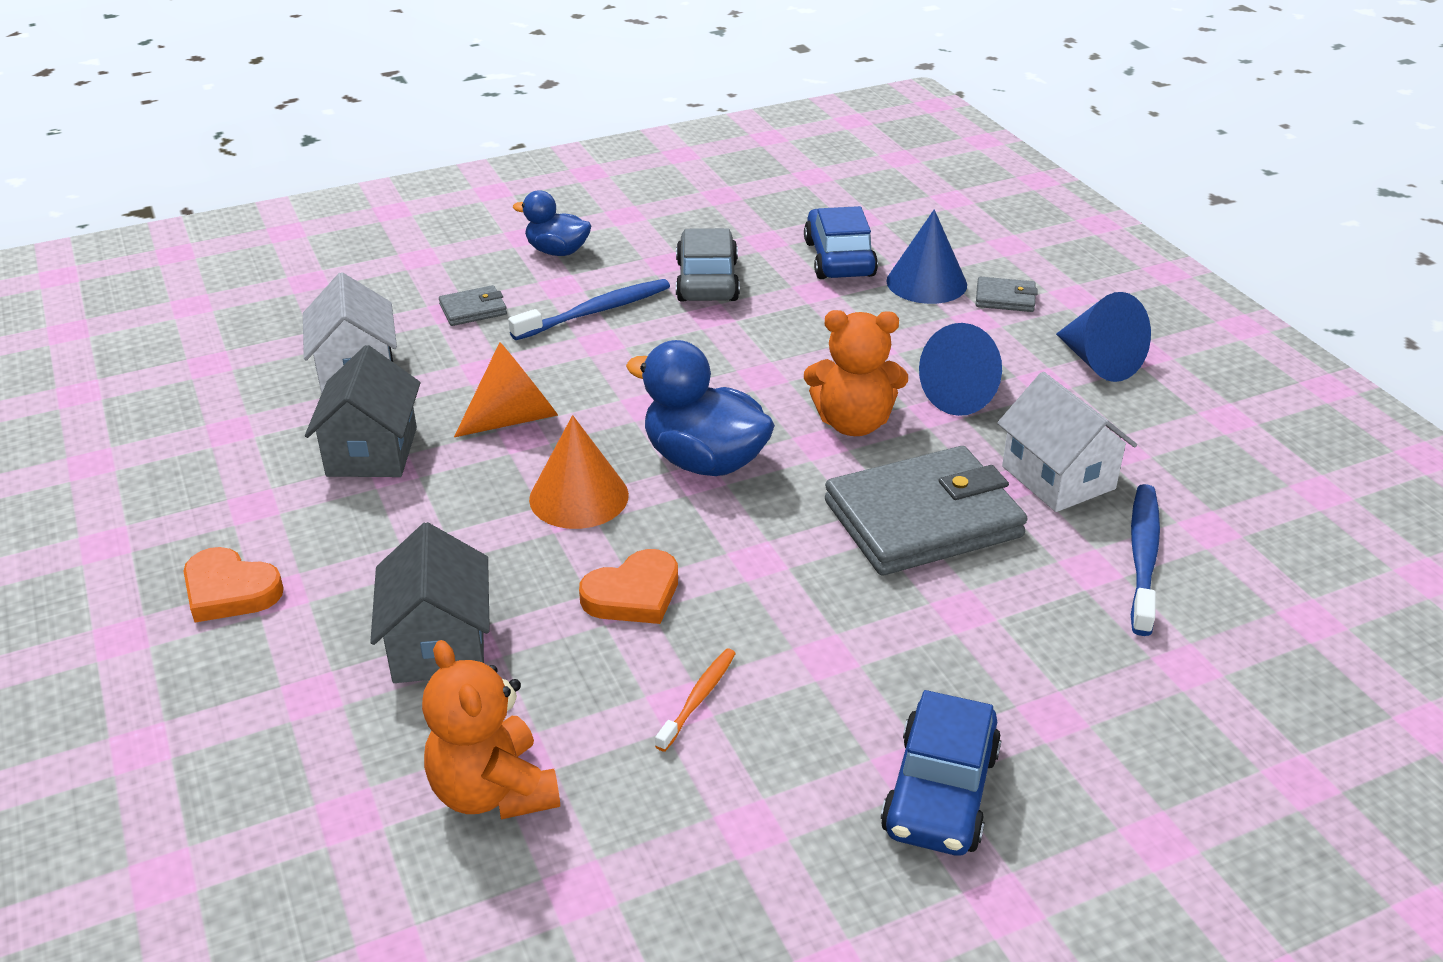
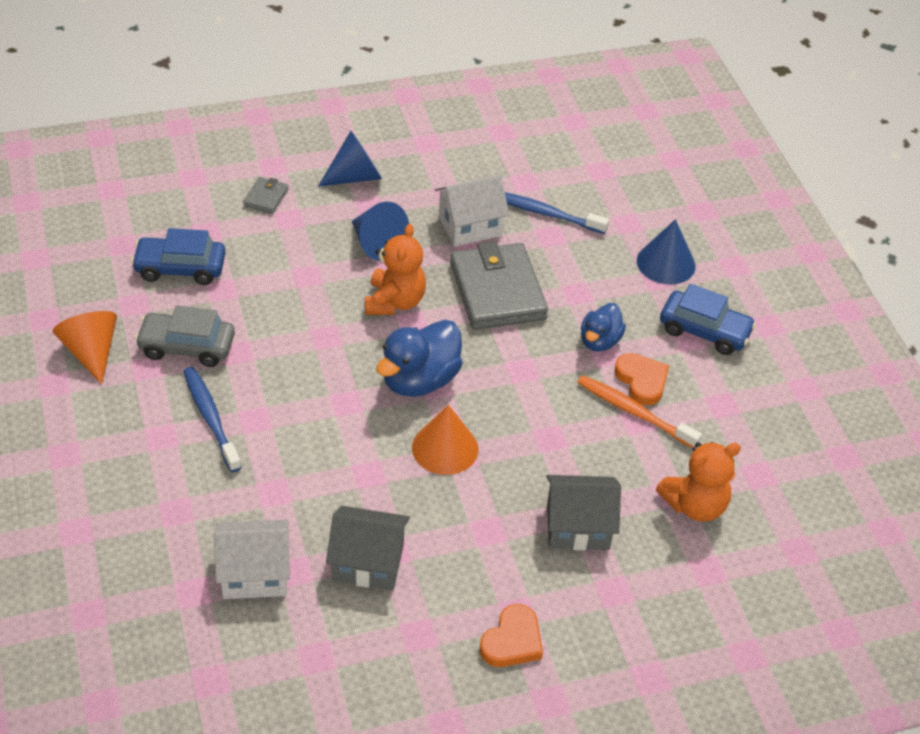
camera: 85 degrees left, 10 degrees up
grey wallet [439,285,507,326] -> none
orange cone [454,342,558,437] -> orange cone moved to [52,311,117,385]
blue duck [513,190,591,256] -> blue duck moved to [581,303,626,352]
orange heart [579,549,678,624] -> orange heart moved to [615,353,669,406]
orange toothbrush [655,649,736,752] -> orange toothbrush [577,375,702,448], size x1.69
blue cone [886,209,967,304] -> blue cone moved to [637,219,695,285]

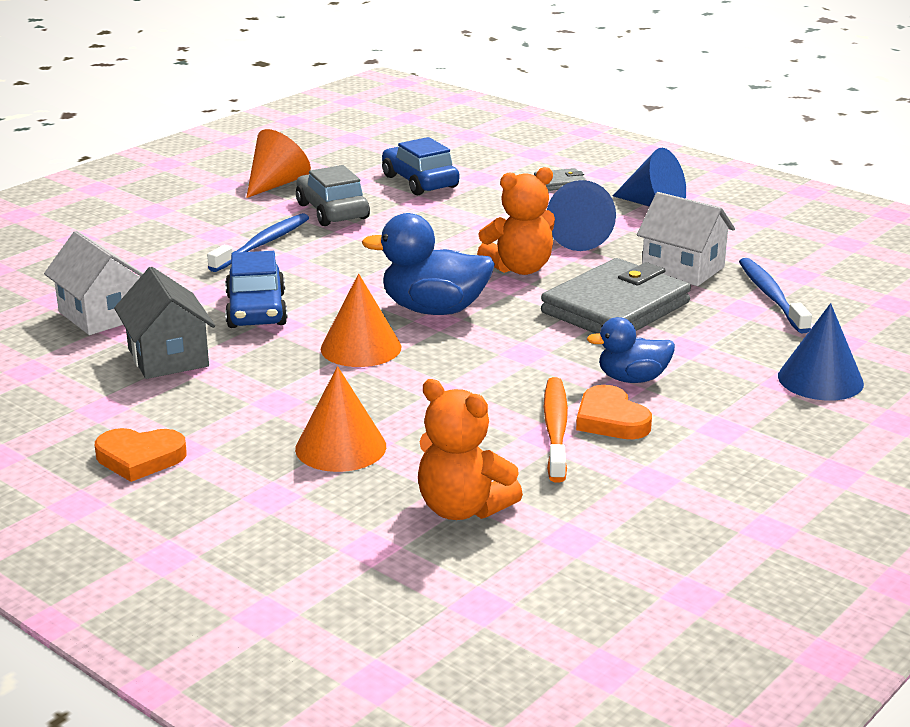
camera: 60 degrees right, 20 degrees down
grey house [546,475,621,550] -> orange cone [295,366,386,472]
orange heart [615,353,669,406] -> orange heart turned 120 degrees clockwise [576,385,652,439]
blue car [660,284,756,355] -> blue car moved to [225,251,288,328]

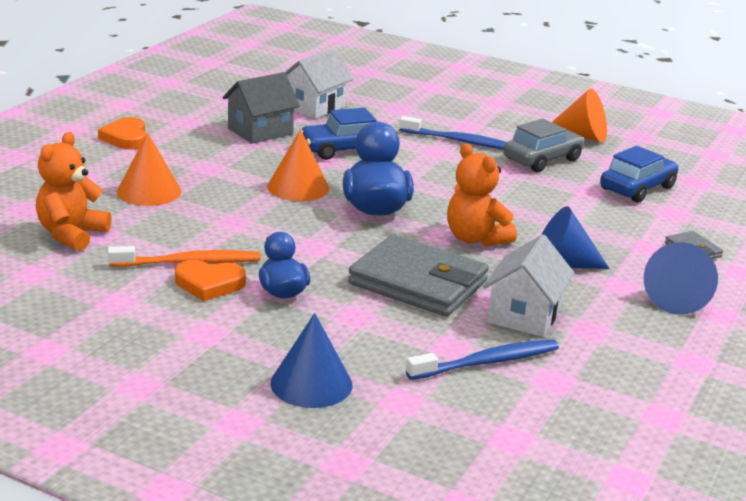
camera: 75 degrees right, 0 degrees up
orange heart [576,385,652,439] -> orange heart turned 135 degrees counterclockwise [175,260,246,301]

